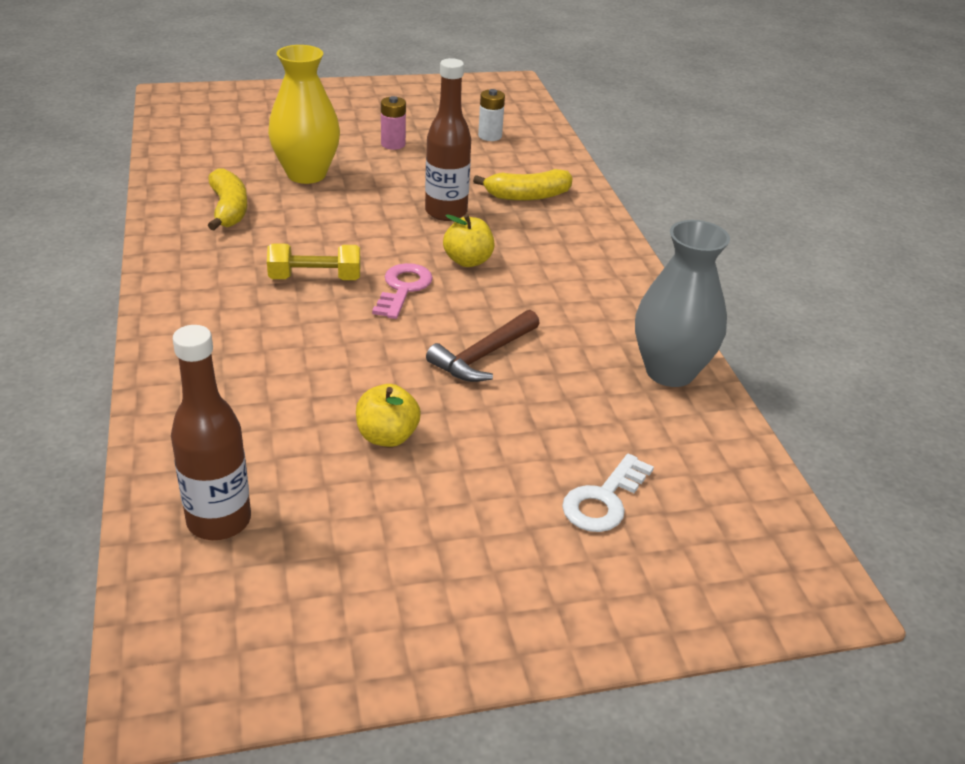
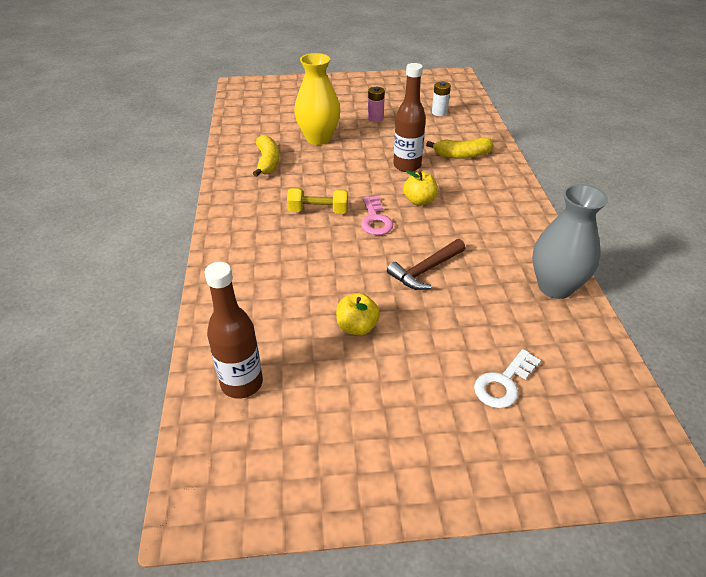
camera: 10 degrees right, 5 degrees up
pink key [372,263,433,319] -> pink key turned 150 degrees clockwise [361,196,393,235]

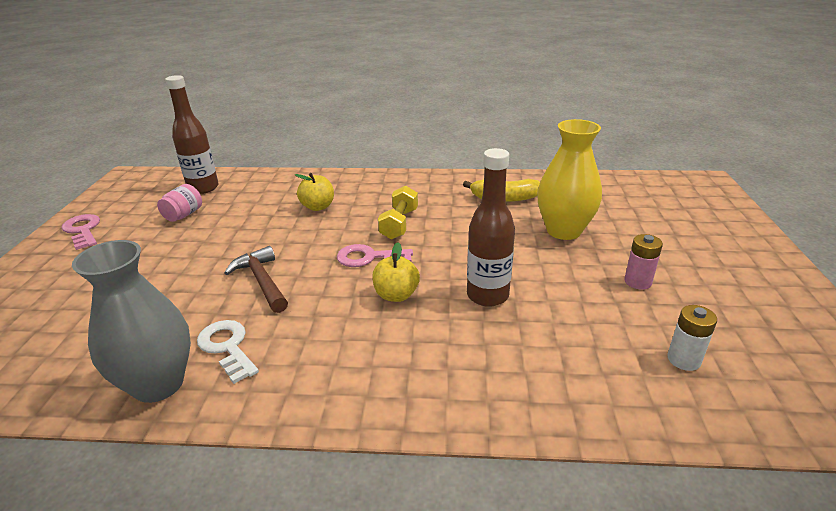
camera: 100 degrees right, 10 degrees down
yellow apple [336,293,380,336] -> yellow apple moved to [295,173,334,211]
yellow banana [426,137,494,159] -> none
white key [474,349,541,408] -> white key moved to [197,320,259,384]
none -> pink key [62,214,100,250]
none -> pink jar [157,184,202,222]

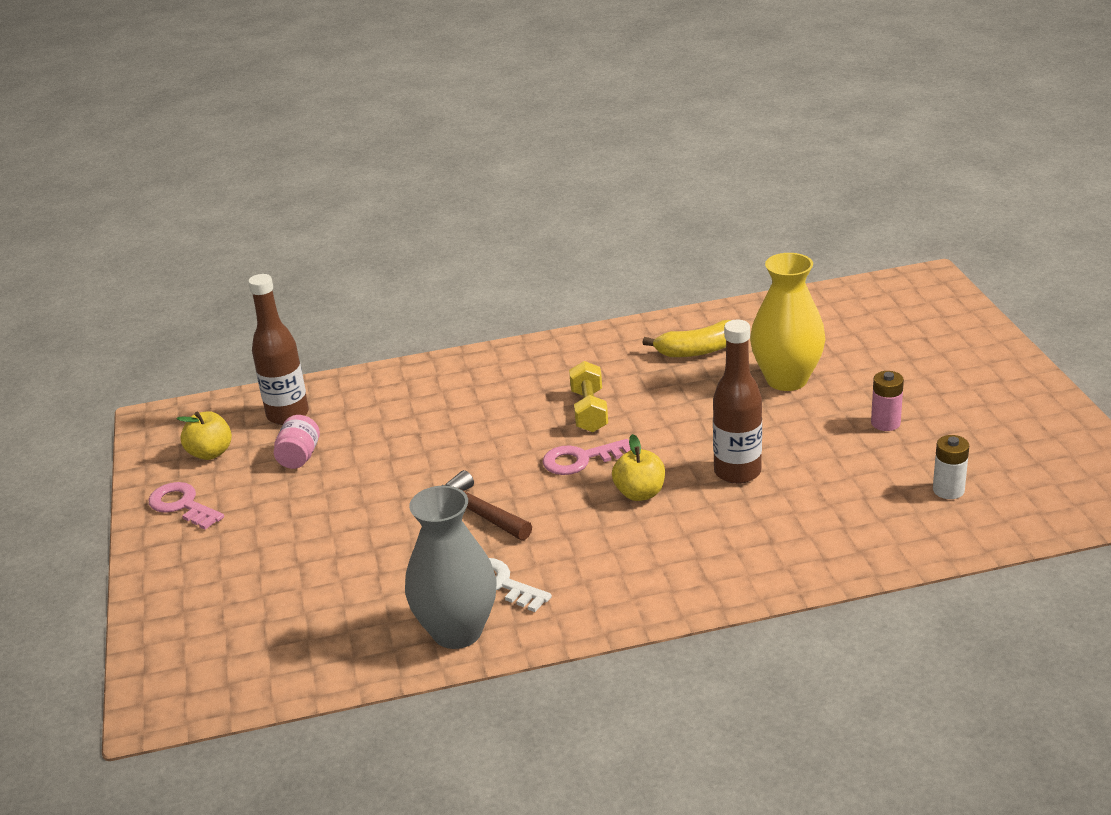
camera: 15 degrees left, 0 degrees up
yellow apple [295,173,334,211] -> yellow apple moved to [177,411,232,460]

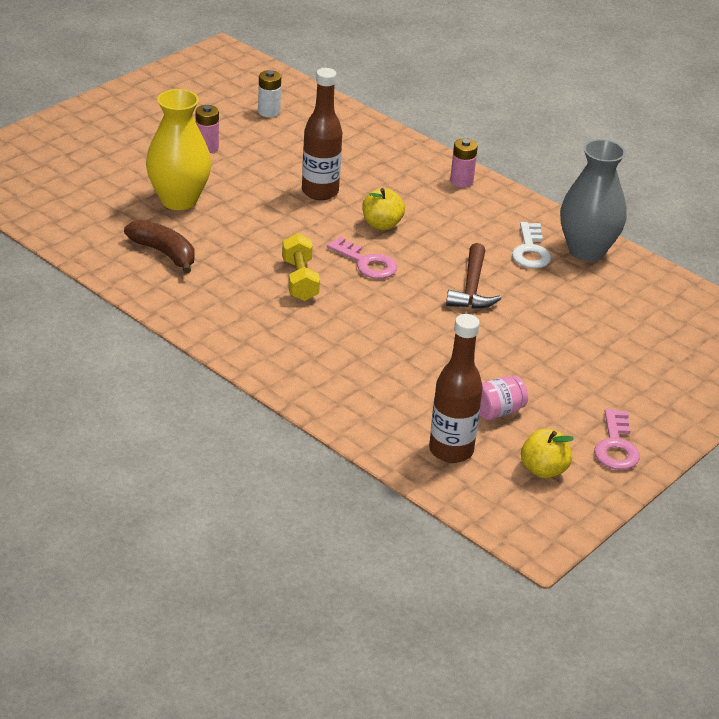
camera: 130 degrees left, 5 degrees up
yellow dumbbell [569,361,608,432] -> yellow dumbbell turned 60 degrees counterclockwise [282,233,320,301]
yellow banana [642,320,731,357] -> brown banana [124,220,194,274]
none -> pink battery [450,138,478,187]

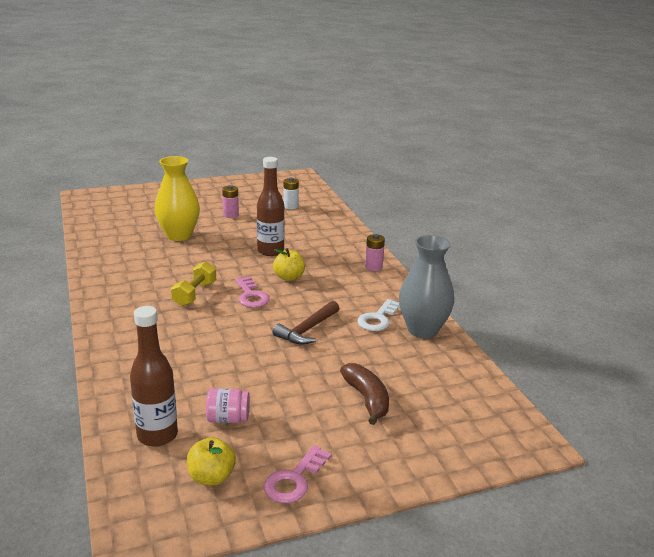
camera: 30 degrees right, 10 degrees down
brown banana [124,220,194,274] -> brown banana moved to [340,363,389,425]

